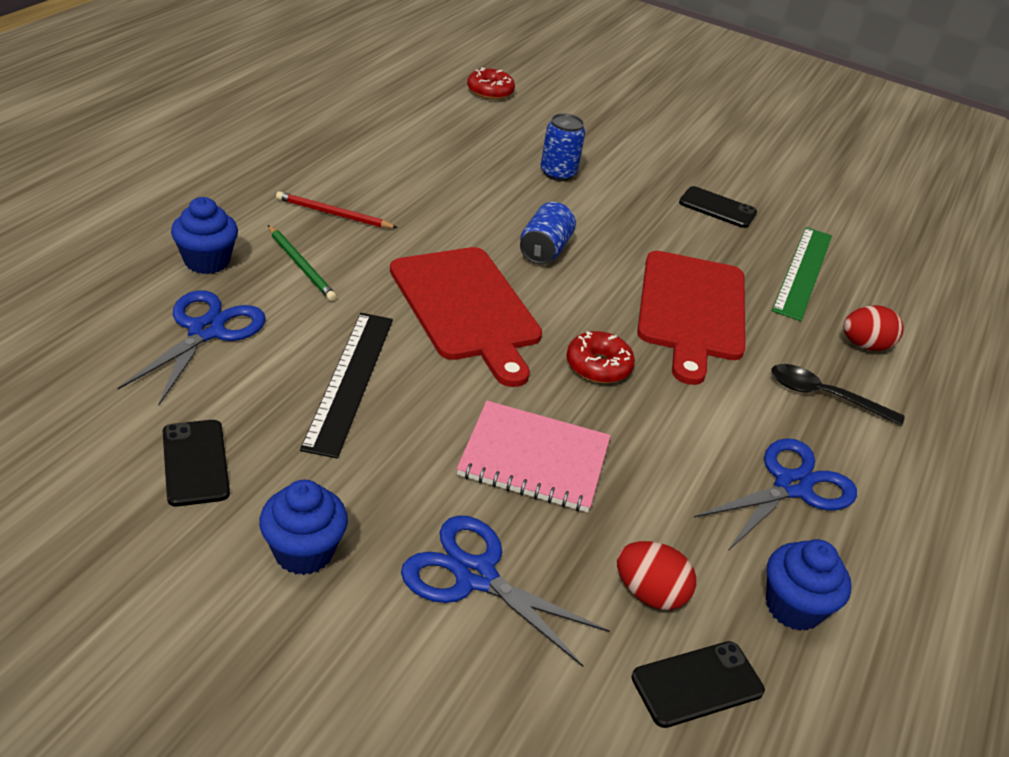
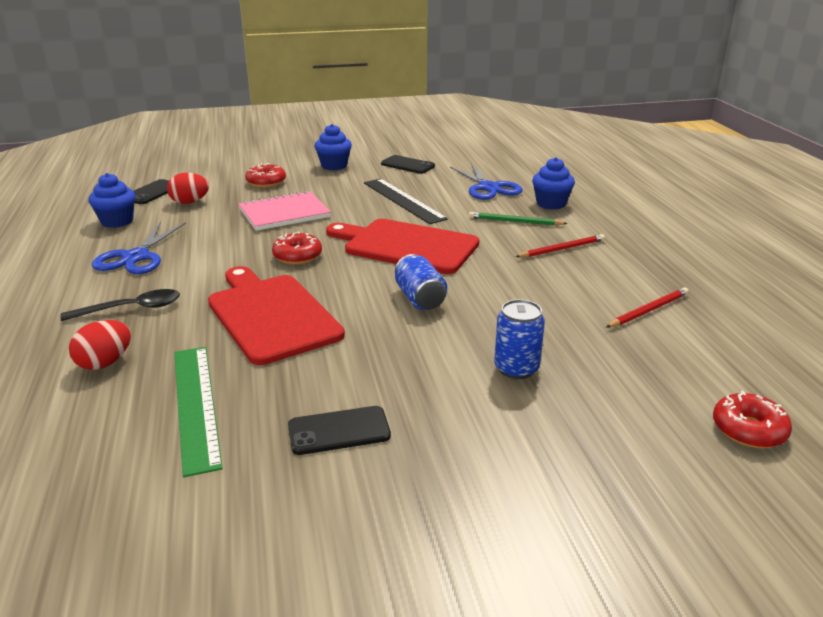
camera: 145 degrees right, 10 degrees down
blue scissors [401,516,610,667] -> red donut [245,163,286,188]
none -> red pencil [606,287,689,328]

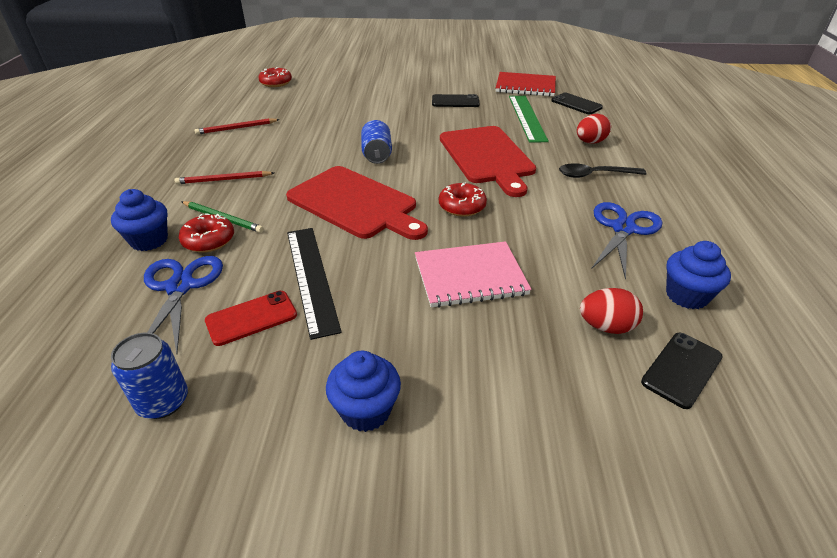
camera: 165 degrees left, 10 degrees up
red donut [245,163,286,188] -> red donut moved to [179,213,234,253]
black phone [381,155,435,174] -> black phone moved to [551,93,603,114]
blue can [494,299,545,379] -> blue can moved to [111,332,188,419]
none -> red phone [205,291,297,346]
none -> red notebook [496,72,556,97]

